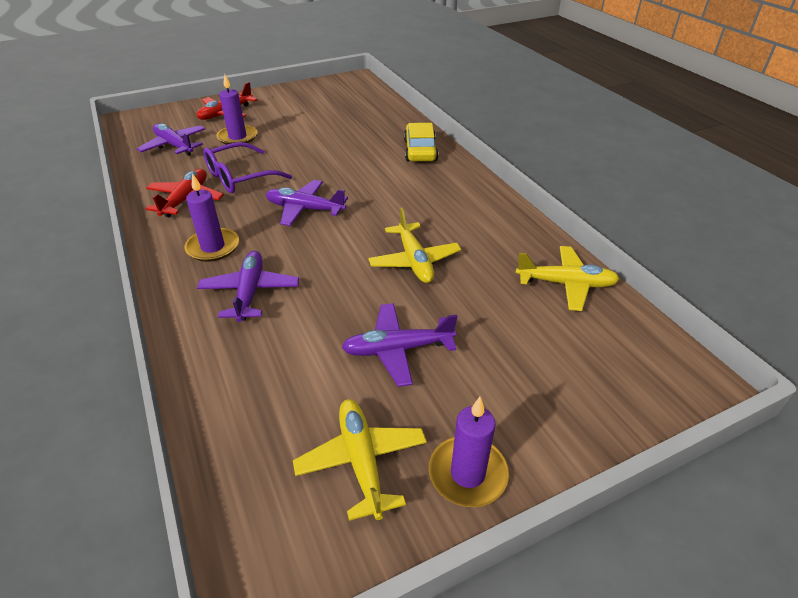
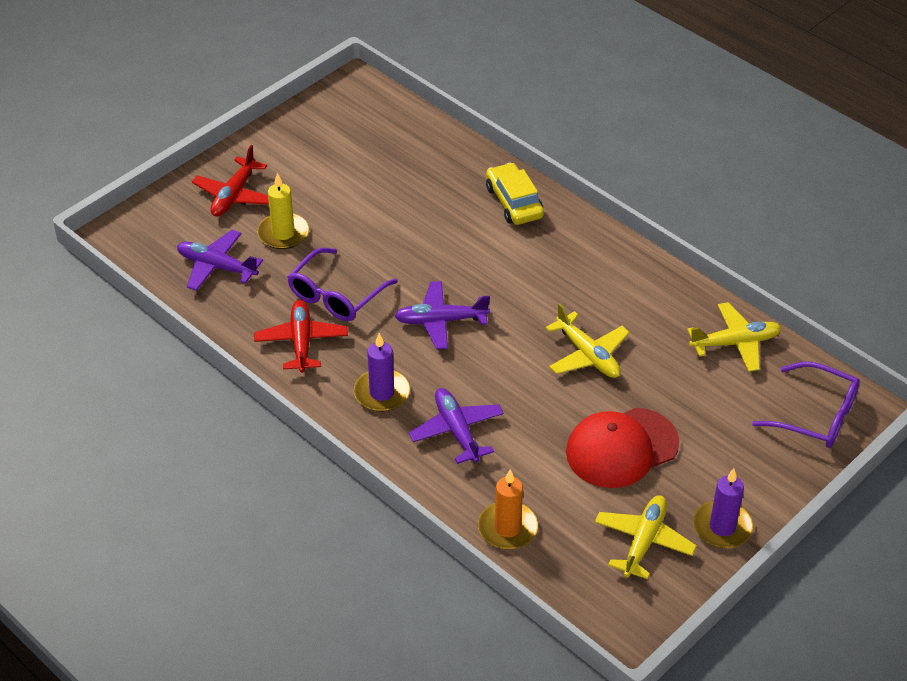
camera: 20 degrees left, 5 degrees up
purple candle [216,74,257,145] -> yellow candle [257,173,309,249]
yellow plane [293,399,427,521] -> yellow plane turned 60 degrees clockwise [595,495,697,579]
purple plane [342,303,458,387] -> red cap [566,408,679,488]
none -> orange candle [478,470,538,549]
none -> purple glasses [752,362,860,448]

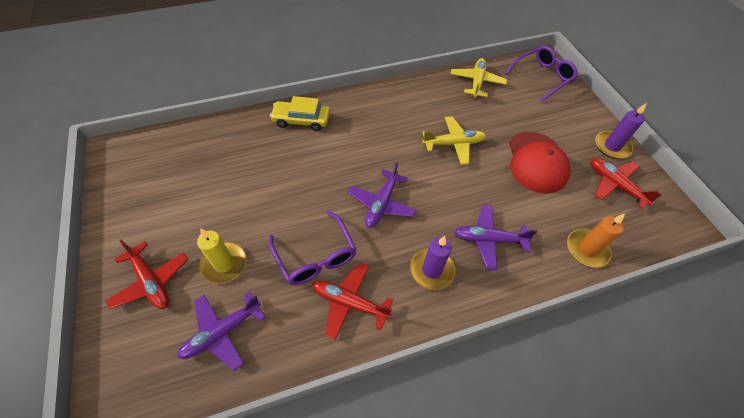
camera: 65 degrees left, 10 degrees up
yellow plane [595,495,697,579] -> red plane [590,158,663,209]

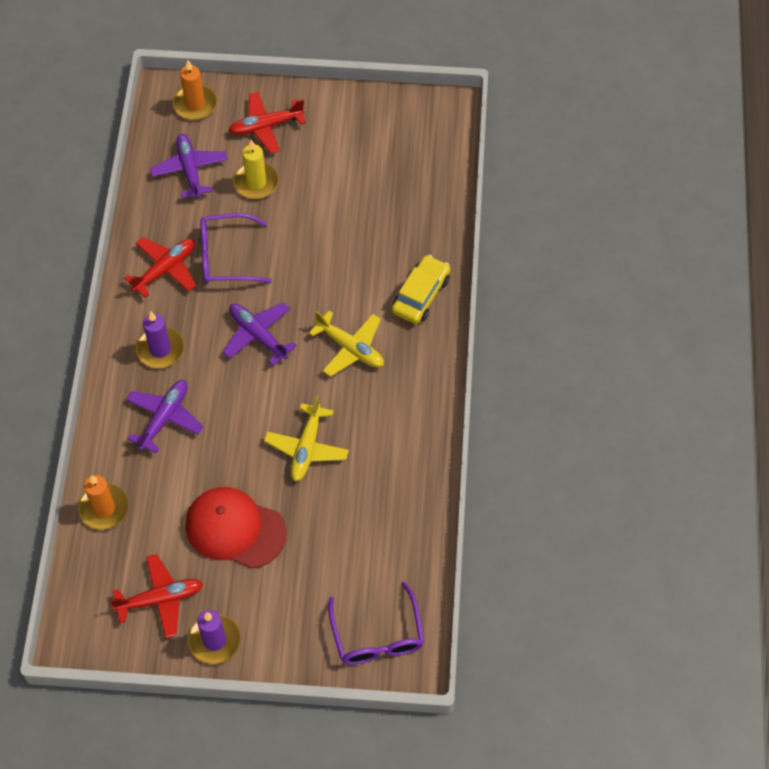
camera: 115 degrees right, 5 degrees up
yellow plane [450,58,507,98] -> yellow plane moved to [309,311,384,377]
none -> orange candle [173,60,217,120]

